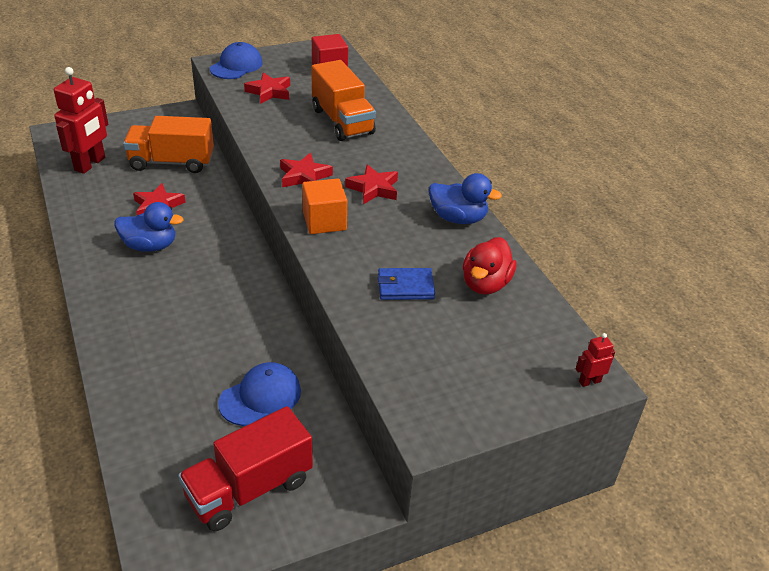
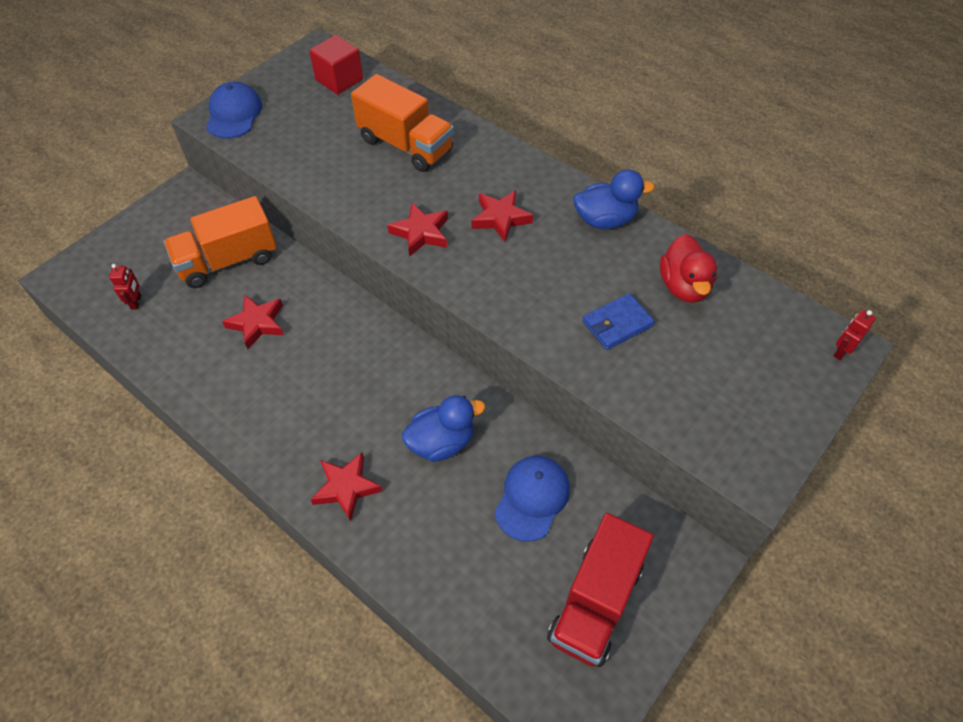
camera: 25 degrees left, 15 degrees up
red robot [54,67,108,174] -> red robot [109,264,141,310], size x0.45
blue duck [115,202,183,252] -> blue duck moved to [402,395,485,462]
red star [244,72,290,104] -> red star moved to [310,452,382,522]
orange cube [302,178,347,234] -> none

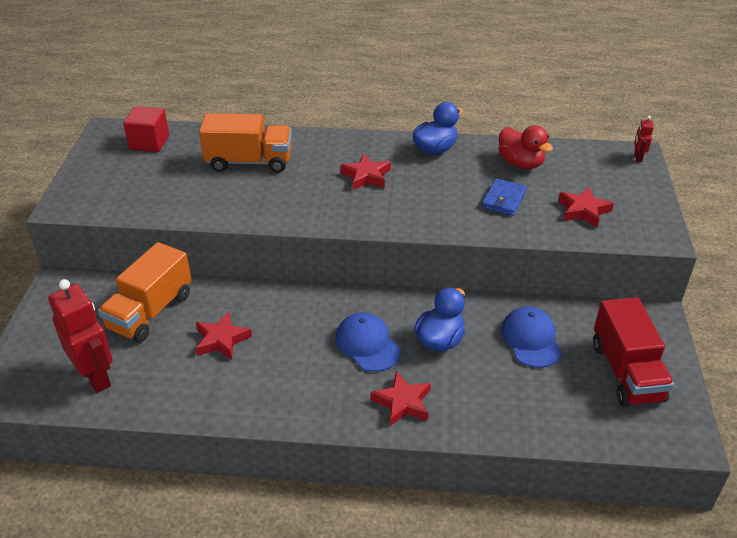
camera: 35 degrees left, 15 degrees down
red robot [109,264,141,310] -> red robot [48,279,113,393], size x2.24
blue cap [206,82,262,139] -> blue cap moved to [335,312,401,372]
red star [387,203,448,257] -> red star moved to [558,187,614,227]

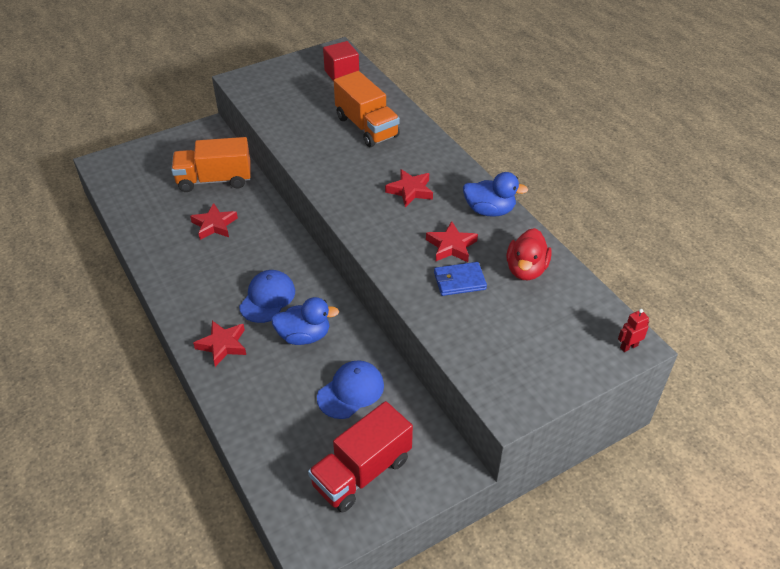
camera: 55 degrees right, 5 degrees up
red robot [48,279,113,393] -> none
red star [558,187,614,227] -> red star moved to [426,221,478,262]

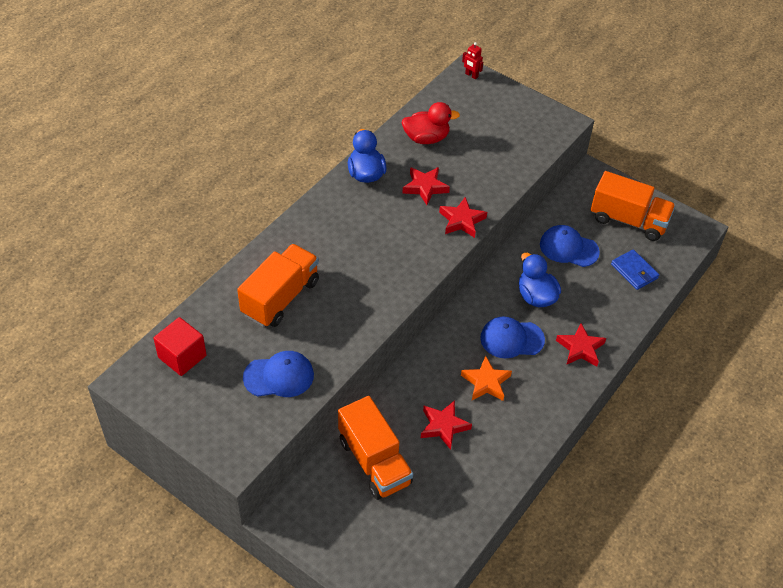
camera: 115 degrees left, 5 degrees up
red truck [308,401,413,512] -> orange truck [591,171,676,241]
red star [385,169,433,207] -> red star moved to [439,197,487,238]
blue wallet [434,262,487,296] -> blue wallet moved to [611,249,659,290]
none -> blue cap [243,351,314,397]
none -> orange star [461,356,512,401]

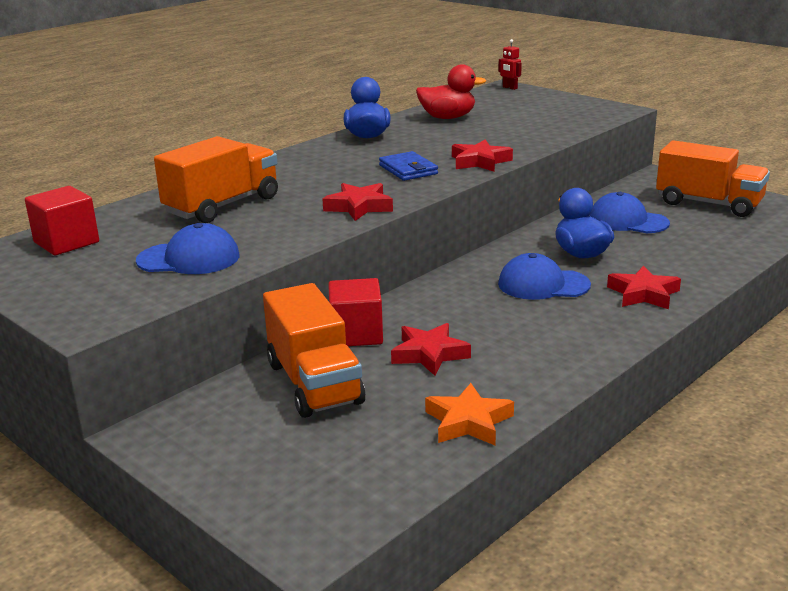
camera: 10 degrees right, 25 degrees down
red star [402,167,450,205] -> red star moved to [322,183,393,221]
orange star [461,356,512,401] -> orange star moved to [425,383,514,445]
blue wallet [611,249,659,290] -> blue wallet moved to [379,151,438,181]
none -> red cube [328,278,383,346]

